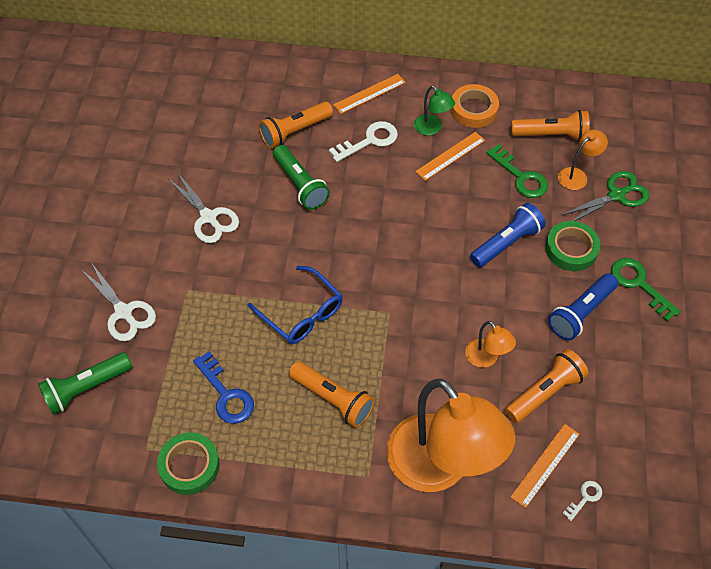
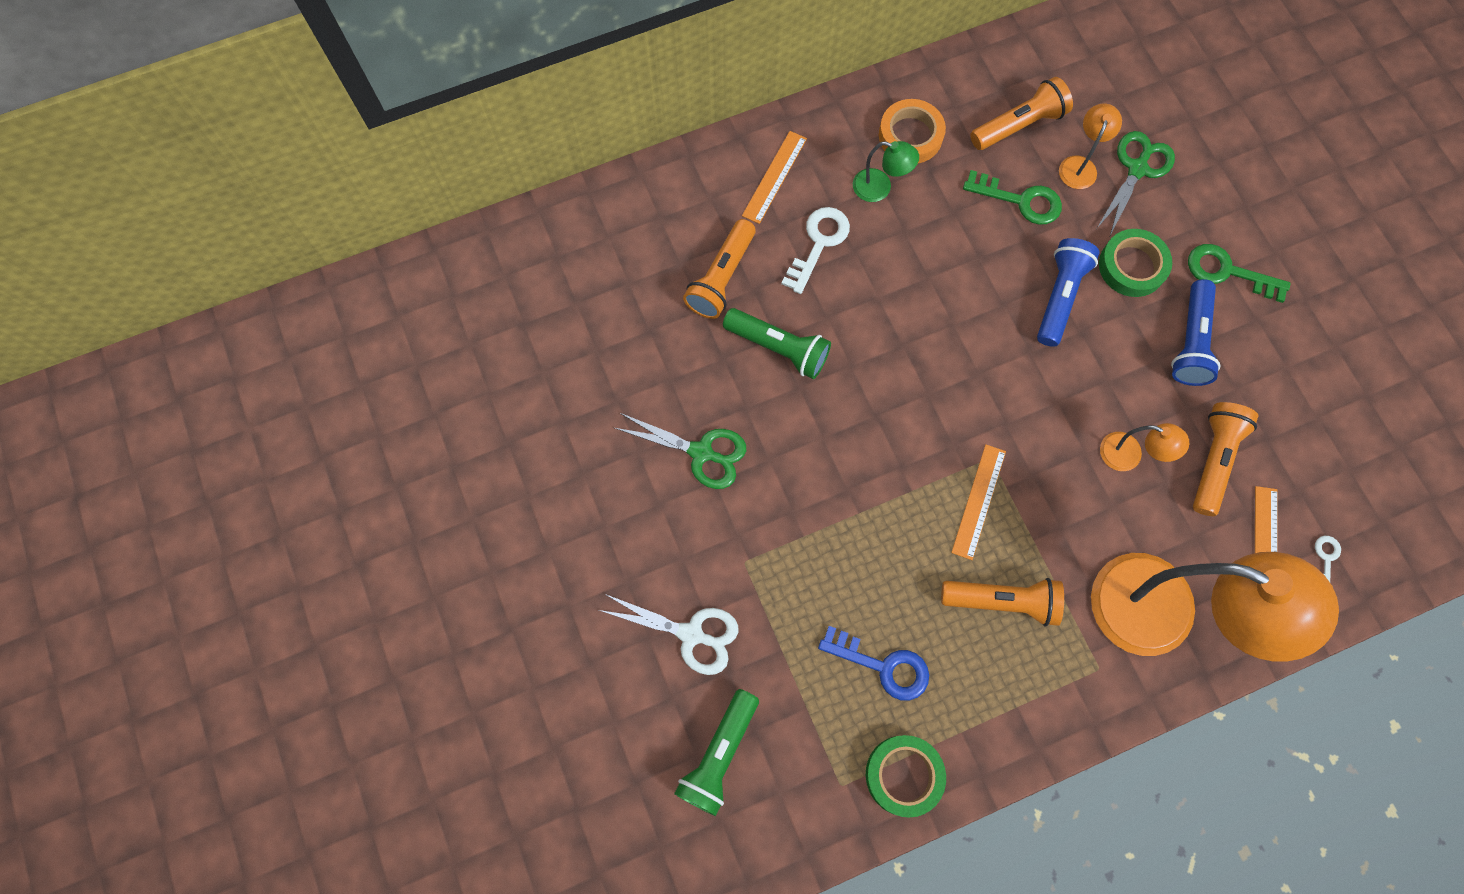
camera: 30 degrees left, 15 degrees up
white scissors [169,172,239,243] -> green scissors [615,413,746,489]
blue glasses [248,266,343,344] -> none
orange ruler [415,132,485,181] -> orange ruler moved to [951,444,1006,560]

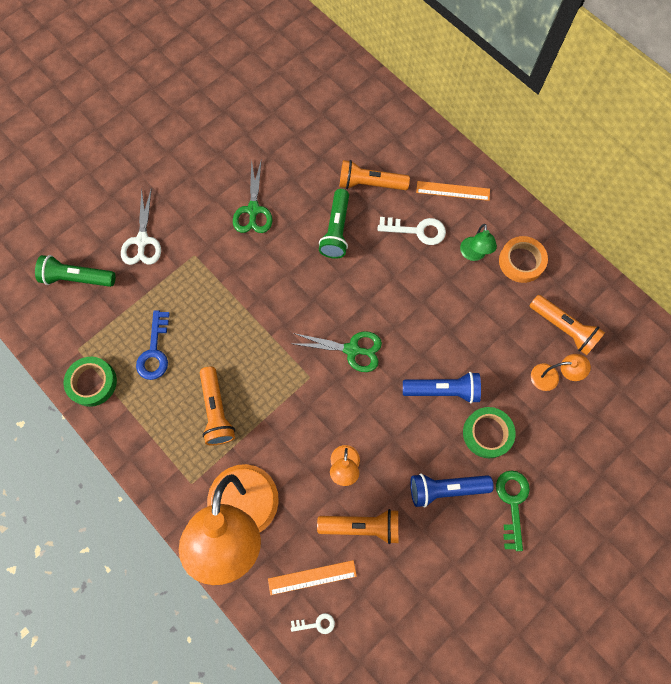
camera: 70 degrees right, 0 degrees up
orange ruler [951,444,1006,560] -> none
green key [963,170,1062,225] -> none
green scissors [1097,131,1175,236] -> green scissors moved to [293,331,382,372]

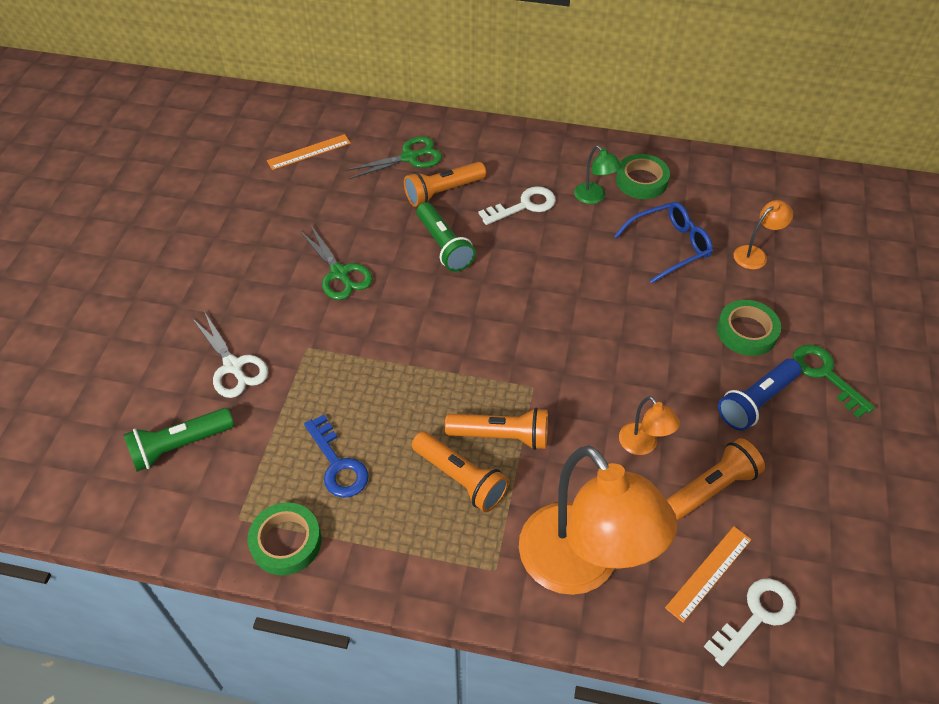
camera: 35 degrees left, 20 degrees down
white key [291,613,335,634] -> white key [704,578,796,666], size x1.85
green scissors [293,331,382,372] -> green scissors moved to [345,136,442,179]
blue flashlight [403,372,481,403] -> none
orange ruler [416,181,490,201] -> orange ruler moved to [267,134,351,170]
orange tape [499,236,548,283] -> green tape [616,154,670,199]
orange flashlight [530,295,605,355] -> orange flashlight moved to [445,408,548,450]
none -> blue glasses [614,202,713,284]

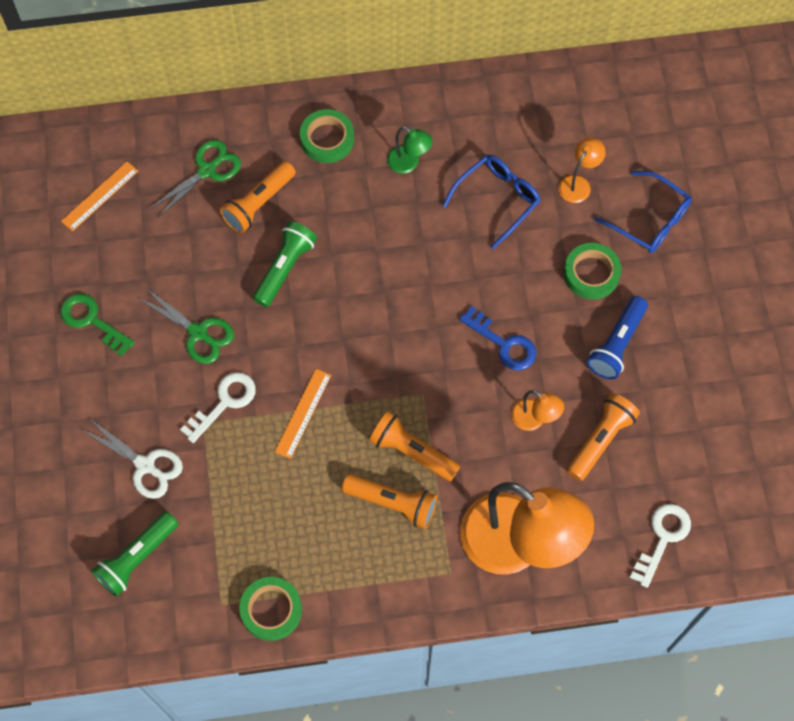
camera: 20 degrees left, 15 degrees up
blue key [304,414,369,498] -> blue key moved to [459,306,536,370]
green flashlight [416,202,476,272] -> green flashlight turned 105 degrees counterclockwise [253,221,317,307]
orange flashlight [445,408,548,450] -> orange flashlight turned 135 degrees counterclockwise [369,411,460,481]
white key [478,186,556,225] -> white key moved to [180,372,256,443]
green tape [616,154,670,199] -> green tape moved to [300,109,354,163]
orange ruler [665,526,752,623] -> orange ruler moved to [275,369,331,459]
green key [792,344,875,418] -> green key moved to [60,293,135,356]
none -> blue glasses [594,171,692,253]

